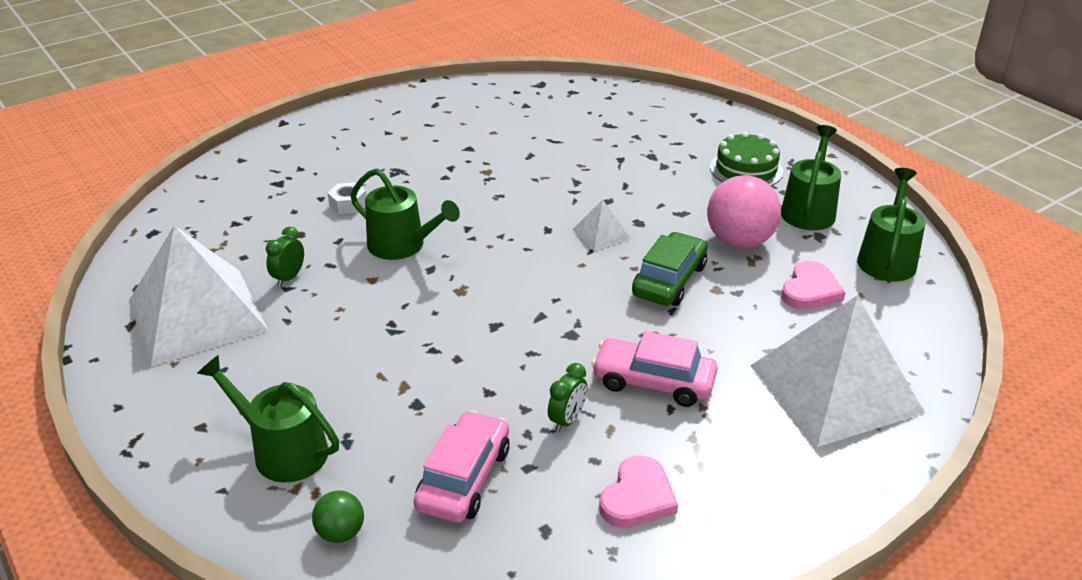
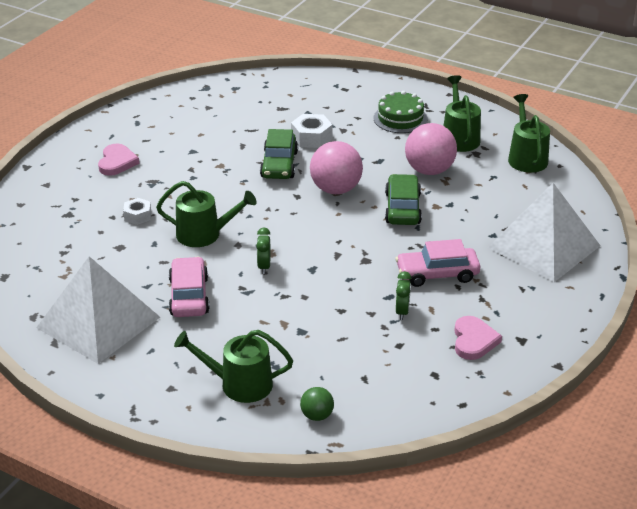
camera: 25 degrees left, 0 degrees up
green clock [266,227,304,287] -> green clock moved to [256,228,270,274]
pink car [414,410,510,523] -> pink car moved to [169,257,210,317]
white pyramid [572,200,631,251] -> pink ball [310,141,363,194]
pink heart [781,261,846,309] -> pink heart moved to [98,144,140,176]
none -> green car [260,129,298,179]
none -> white nut [291,114,333,148]

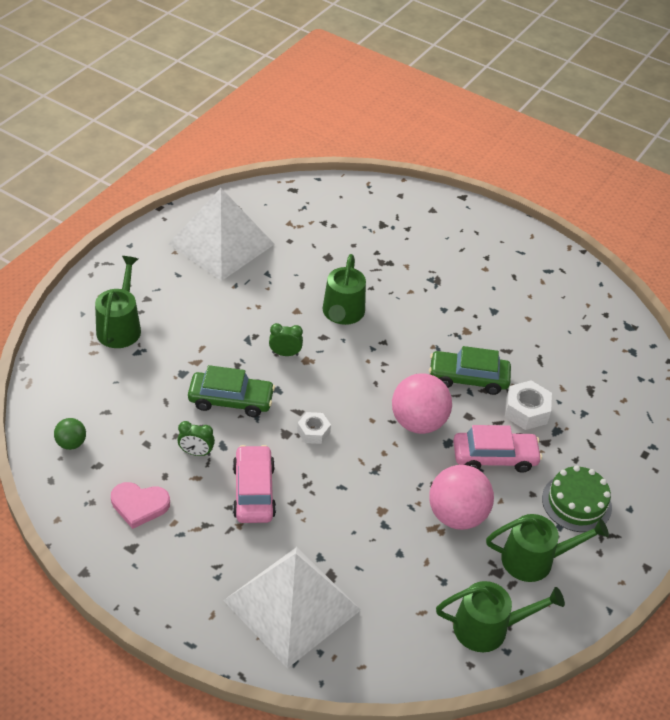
camera: 90 degrees right, 10 degrees up
pink heart [98,144,140,176] -> none
white nut [123,198,151,225] -> white nut moved to [297,412,331,444]
pink car [169,257,210,317] -> pink car moved to [453,425,542,473]
green ball [300,387,334,421] -> green ball moved to [54,418,86,450]
green car [385,174,422,225] -> green car moved to [188,365,275,417]

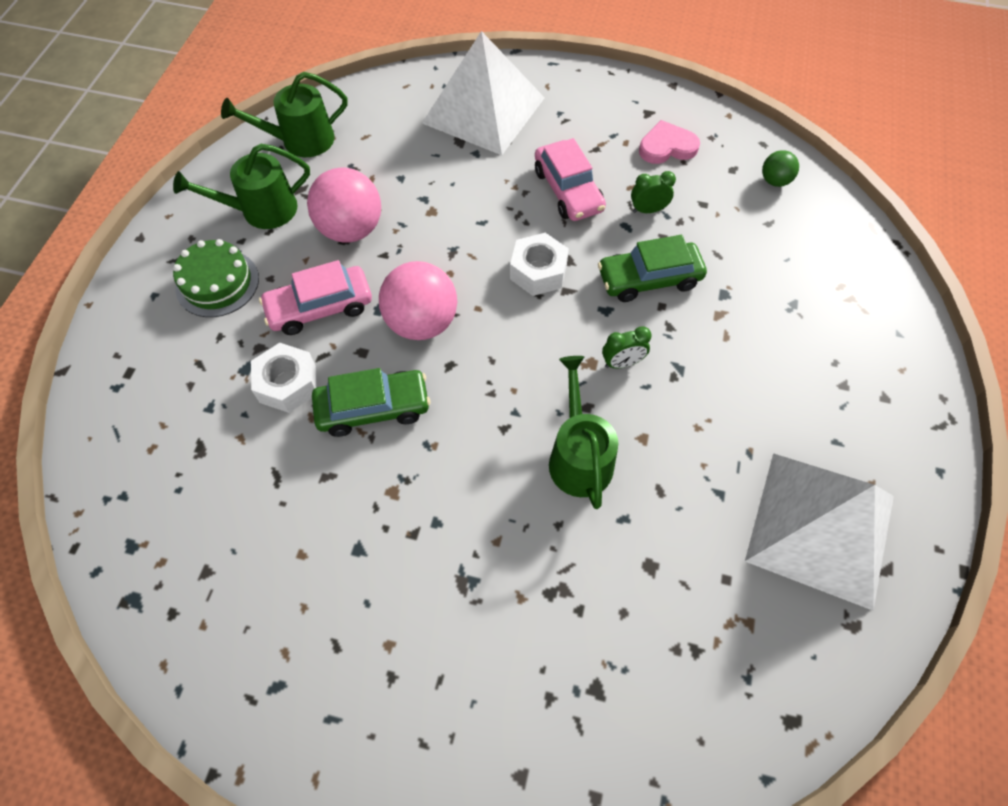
camera: 165 degrees right, 15 degrees up
green watering can [95,256,141,348] -> none
white nut [297,412,331,444] -> white nut [510,233,569,296], size x1.52

